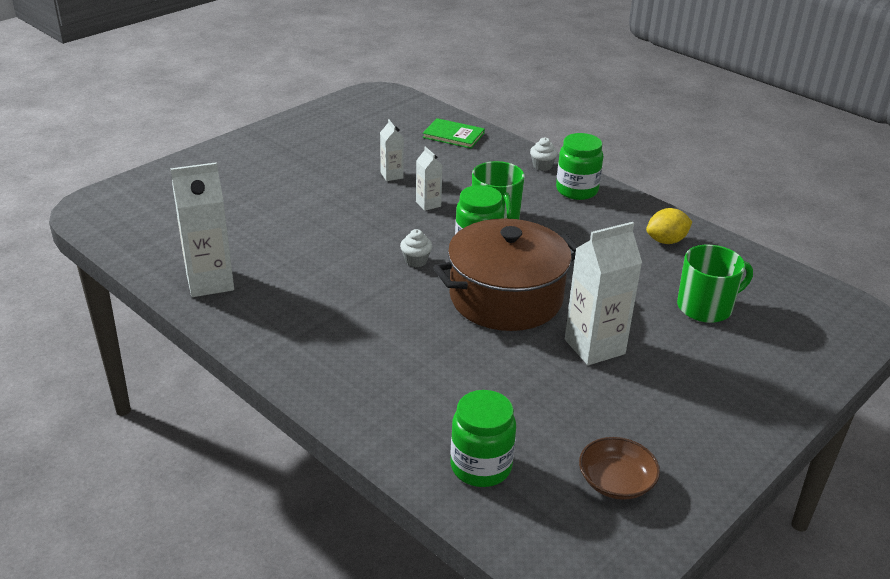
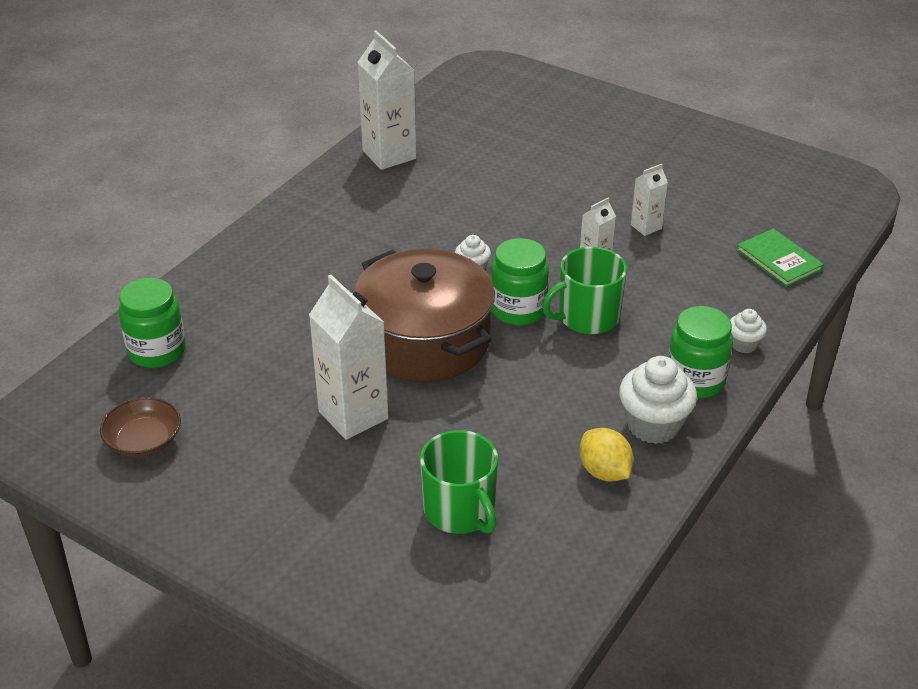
camera: 80 degrees right, 5 degrees up
green book [423,118,485,149] -> green book turned 45 degrees counterclockwise [737,228,824,287]
none -> white cupcake [619,356,697,444]

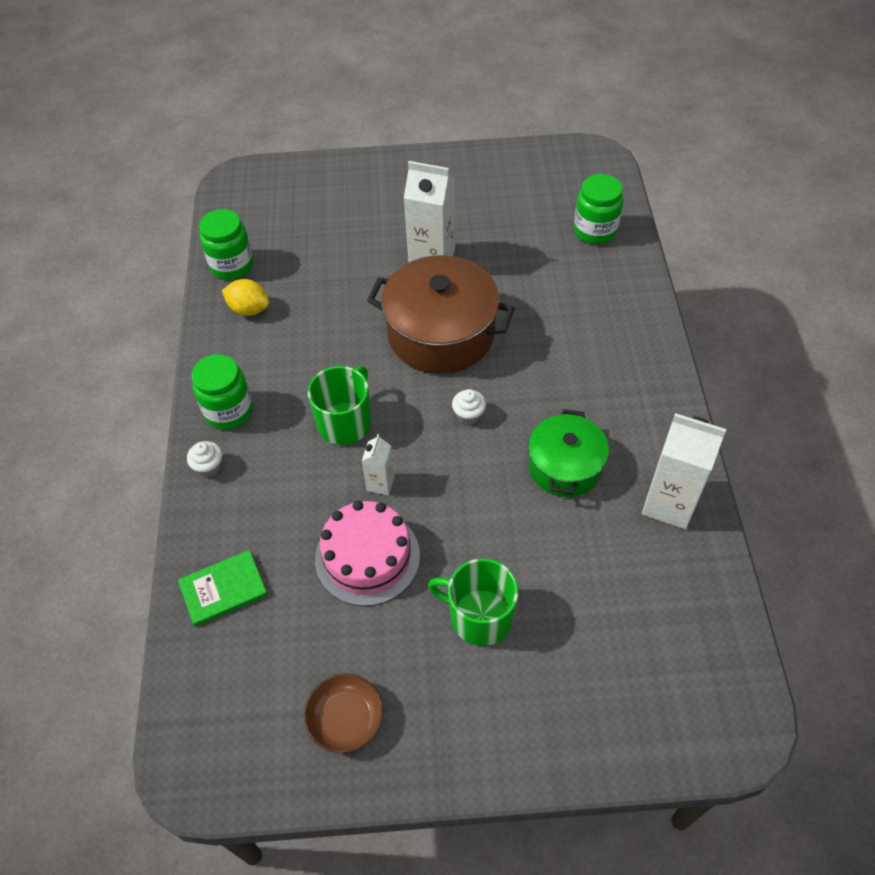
camera: 145 degrees right, 15 degrees up
brown bowl [100,397,181,457] -> brown bowl moved to [304,674,383,753]
green mug [420,430,498,534] -> green mug moved to [428,559,518,646]
green jar [491,238,549,326] -> green jar moved to [199,209,253,280]
white cupcake [619,356,697,444] -> none
white carton [631,164,668,236] -> pink cake [315,501,420,606]
green book [737,228,824,287] -> green book turned 45 degrees counterclockwise [178,550,268,627]
none -> green pot [528,409,609,497]

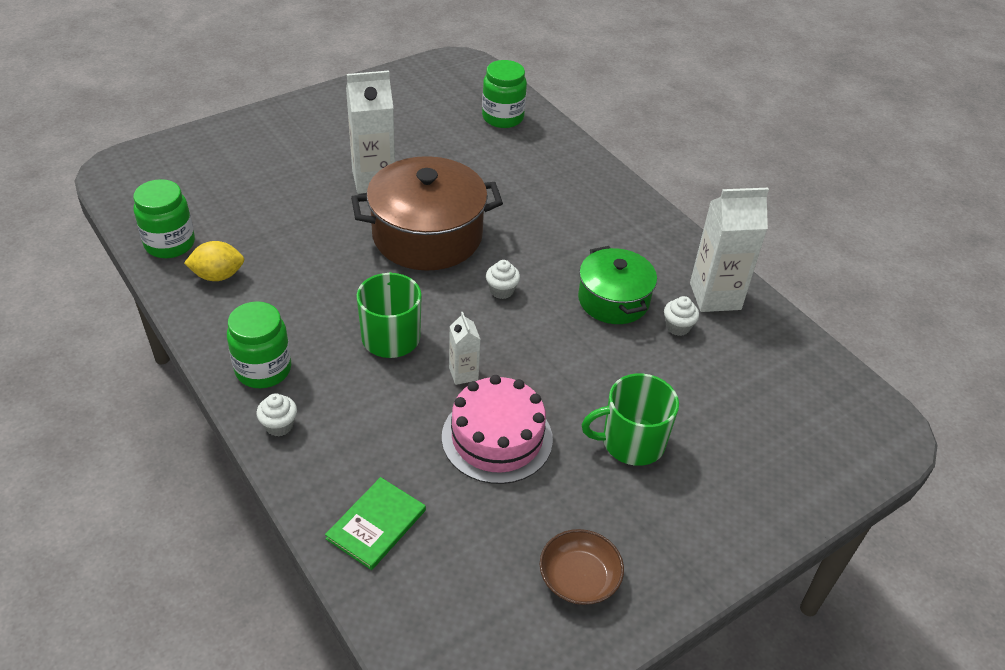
camera: 35 degrees left, 10 degrees down
none -> white cupcake [664,296,699,336]

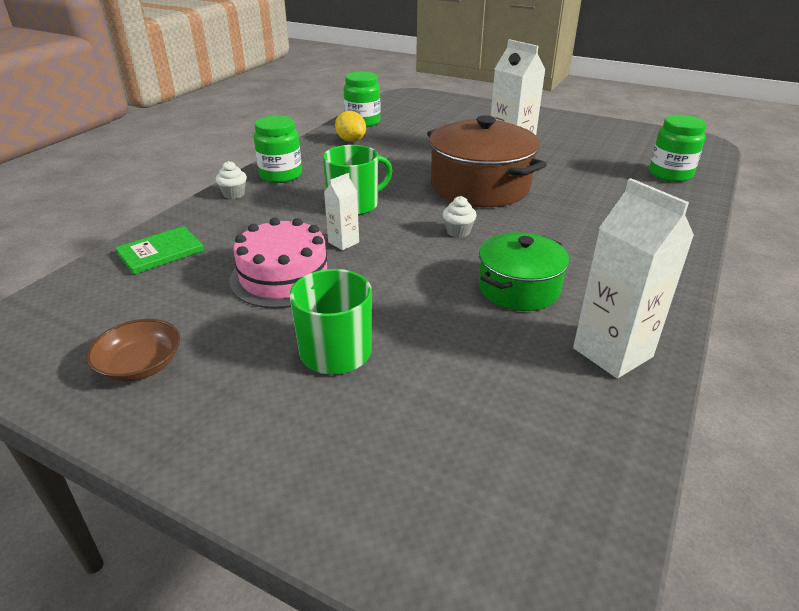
camera: 65 degrees right, 10 degrees down
green book [325,477,426,570] -> green book turned 45 degrees counterclockwise [115,226,204,275]
white cupcake [664,296,699,336] -> none

